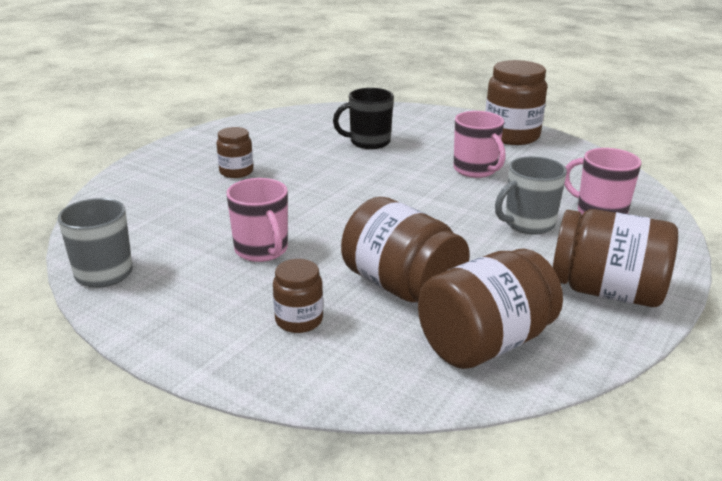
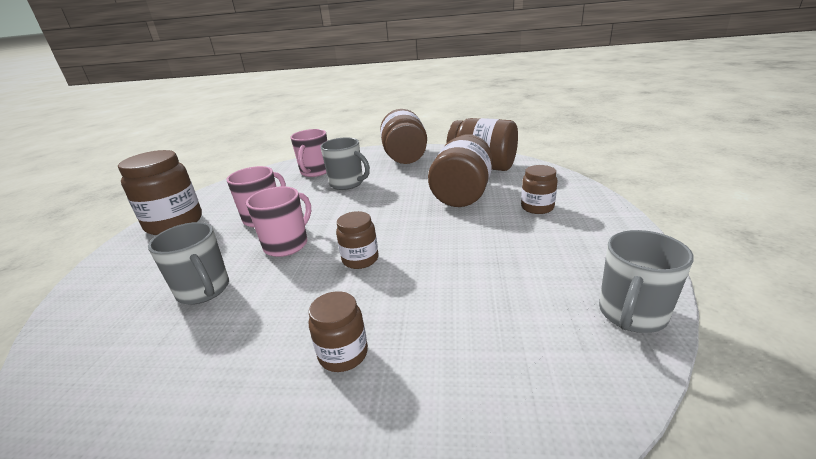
camera: 115 degrees left, 0 degrees up
pink mug [226,178,288,262] -> pink mug moved to [246,186,311,257]
black mug [333,88,394,149] -> grey mug [148,222,229,305]
none -> brown jar [336,211,378,269]

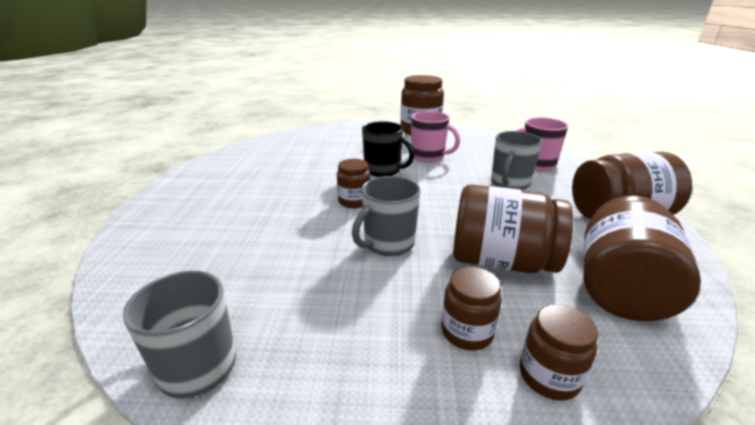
camera: 85 degrees right, 0 degrees up
grey mug [148,222,229,305] -> grey mug moved to [352,176,420,256]
pink mug [246,186,311,257] -> black mug [362,121,414,177]
brown jar [309,291,368,372] -> brown jar moved to [520,304,598,401]

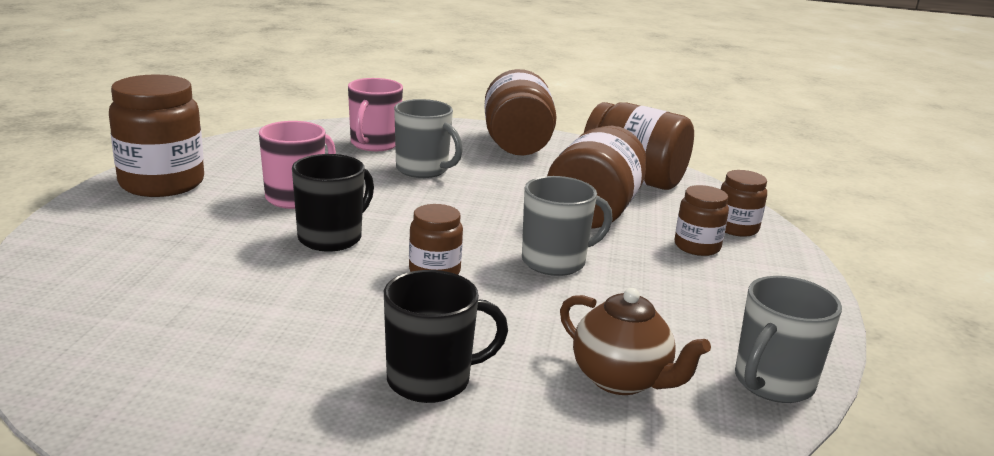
camera: 85 degrees left, 5 degrees down
grey mug [352,176,420,256] -> grey mug turned 75 degrees counterclockwise [522,176,613,276]
none -> black mug [384,270,508,403]
none -> brown teapot [560,288,711,395]

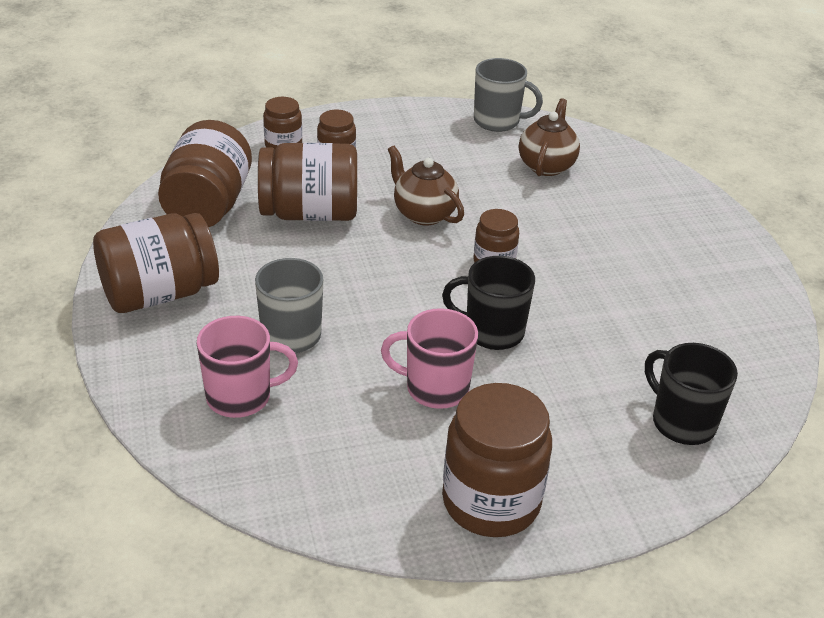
camera: 115 degrees left, 15 degrees up
black mug [384,270,508,403] -> black mug moved to [645,343,738,445]
grey mug [522,176,613,276] -> brown teapot [388,145,464,226]

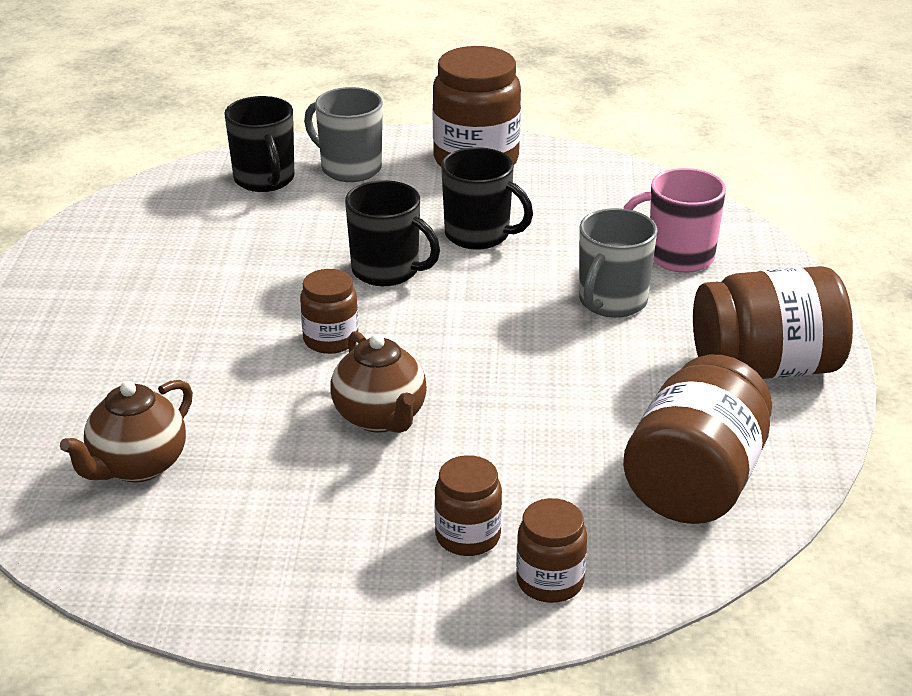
camera: 160 degrees left, 5 degrees down
brown jar [258,143,357,221] -> none
pink mug [381,308,478,409] -> black mug [441,147,533,250]
grey mug [474,58,543,132] -> grey mug moved to [304,87,383,182]

